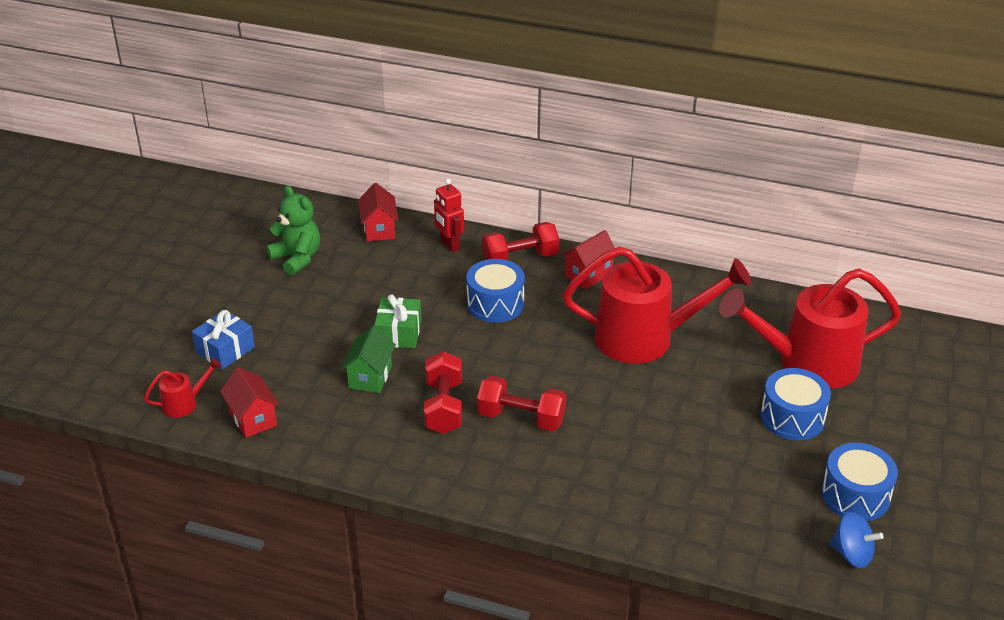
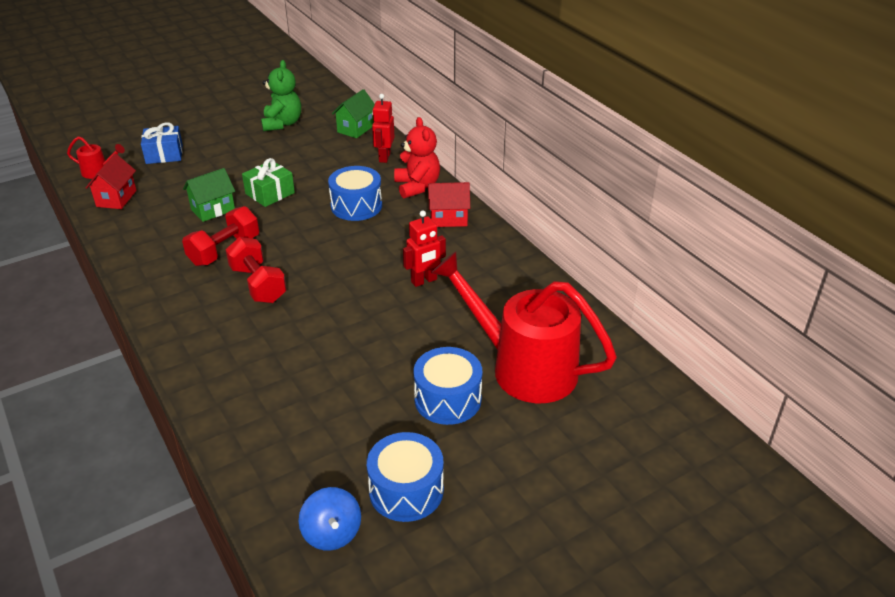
camera: 40 degrees right, 0 degrees up
red house [358,183,398,241] -> green house [332,89,375,138]
red dumbbell [482,222,559,260] -> red teddy bear [394,117,440,198]
red watering can [563,247,752,364] -> red robot [403,210,446,287]

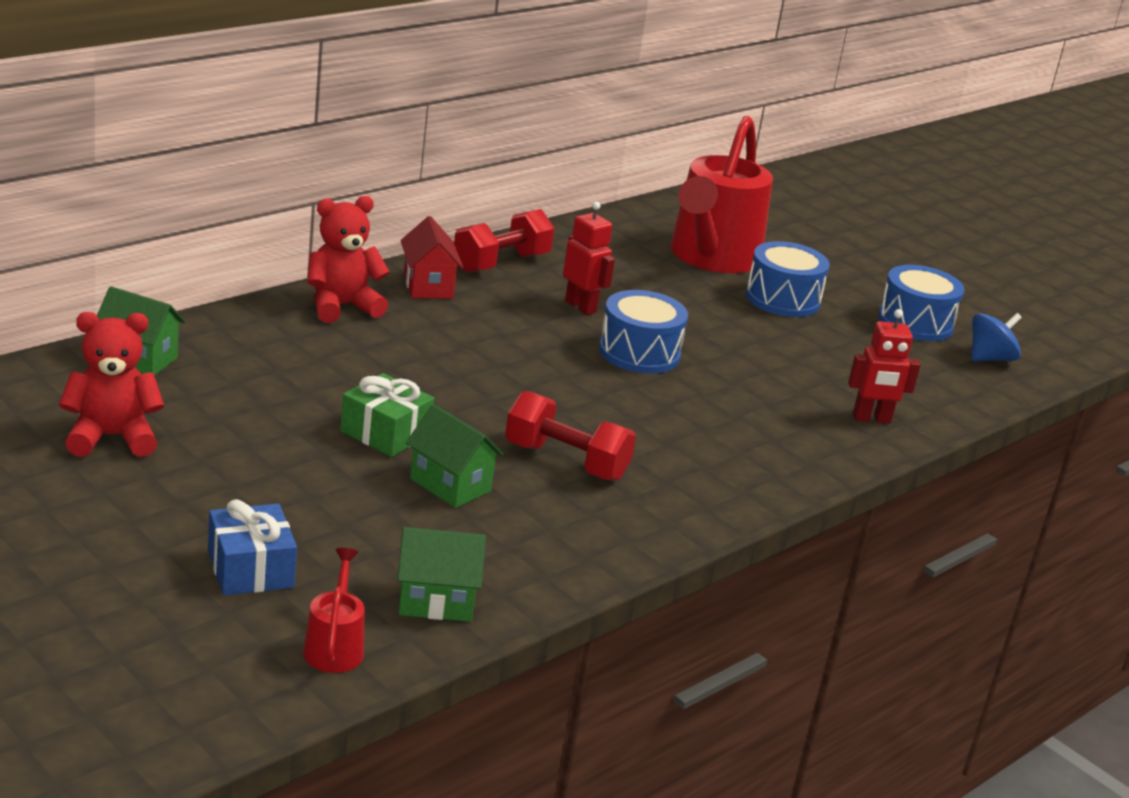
camera: 105 degrees left, 10 degrees down
red house [86,154,137,209] -> green house [397,527,486,622]
red dumbbell [226,237,287,303] -> red dumbbell moved to [454,209,555,273]
green teddy bear [261,60,301,131] -> red teddy bear [59,312,164,457]
blue drum [328,166,382,221] -> blue drum moved to [599,290,688,373]
red robot [372,94,394,163] -> red robot moved to [848,309,921,424]

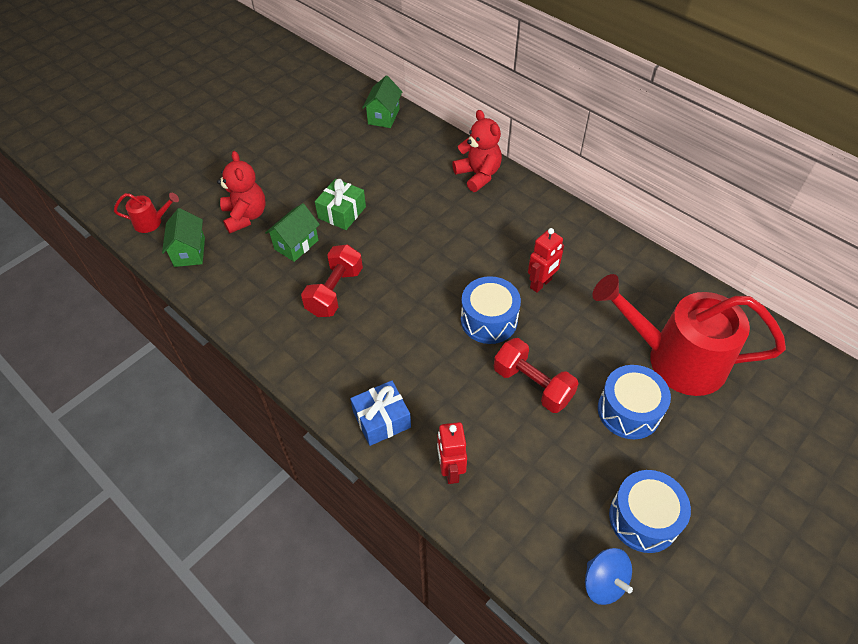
camera: 90 degrees right, 25 degrees up
red teddy bear [59,312,164,457] -> red teddy bear moved to [217,151,265,233]
blue gift [208,499,297,596] -> blue gift moved to [350,380,411,446]
red house [400,216,463,299] -> none
red dumbbell [454,209,555,273] -> red dumbbell moved to [494,338,579,413]

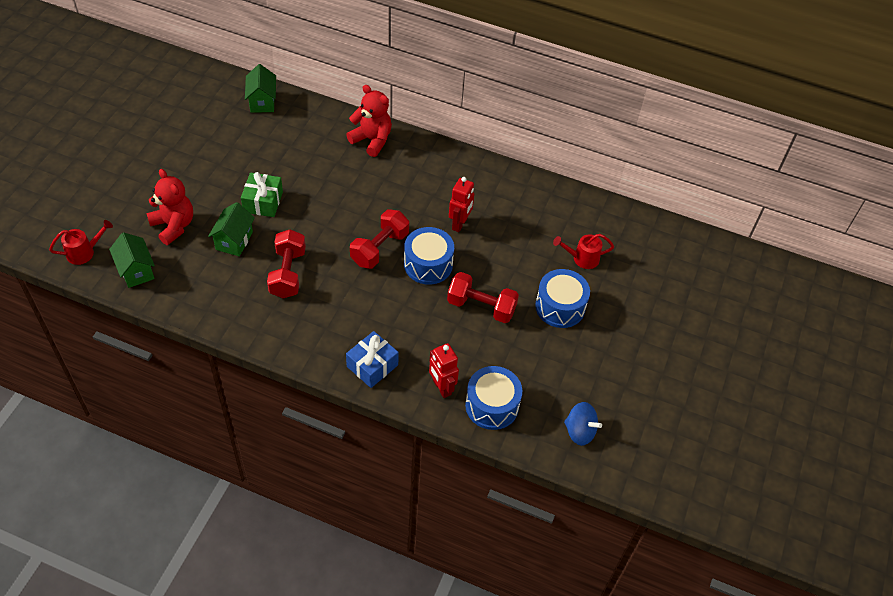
camera: 25 degrees left, 0 degrees up
red watering can [592,274,786,396] -> red watering can [553,234,614,269], size x0.42
blue drum [609,470,691,553] -> blue drum moved to [465,366,522,430]
none -> red dumbbell [350,209,409,269]

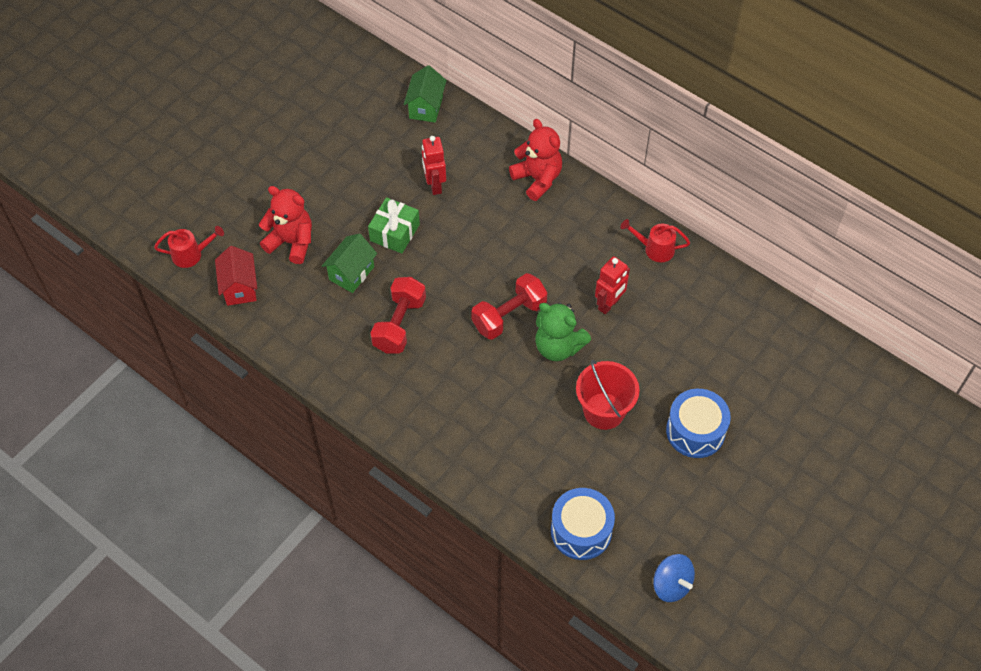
camera: 20 degrees right, 5 degrees up
green house [109,232,155,288] -> red house [215,246,257,306]
red teddy bear [146,169,193,245] -> red teddy bear turned 45 degrees counterclockwise [259,186,312,264]
blue gift [346,331,399,388] -> none
blue drum [404,227,454,284] -> green teddy bear [535,302,591,361]
red robot [429,343,459,398] -> red robot moved to [422,136,446,195]
red dumbbell [447,272,519,323] -> red bucket [576,360,640,430]
red watering can [553,234,614,269] -> red watering can moved to [620,219,690,262]

